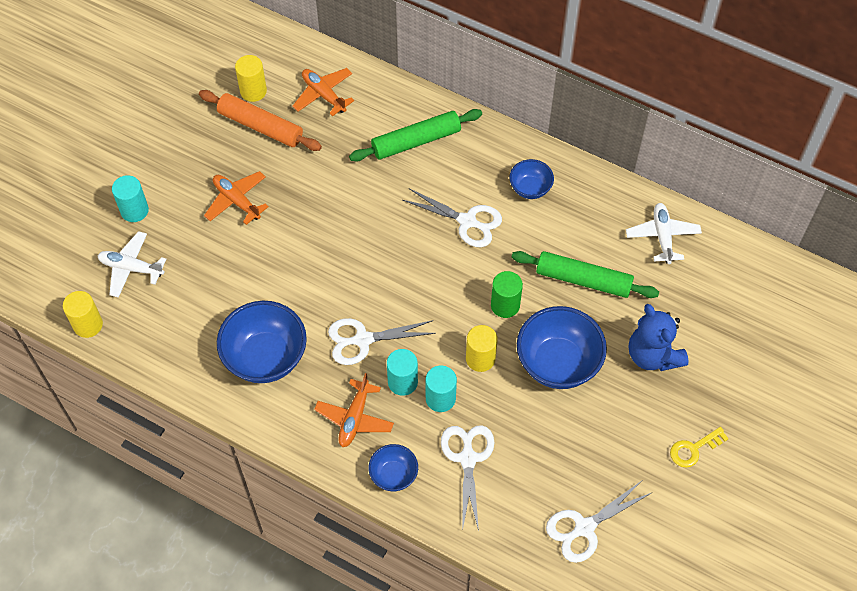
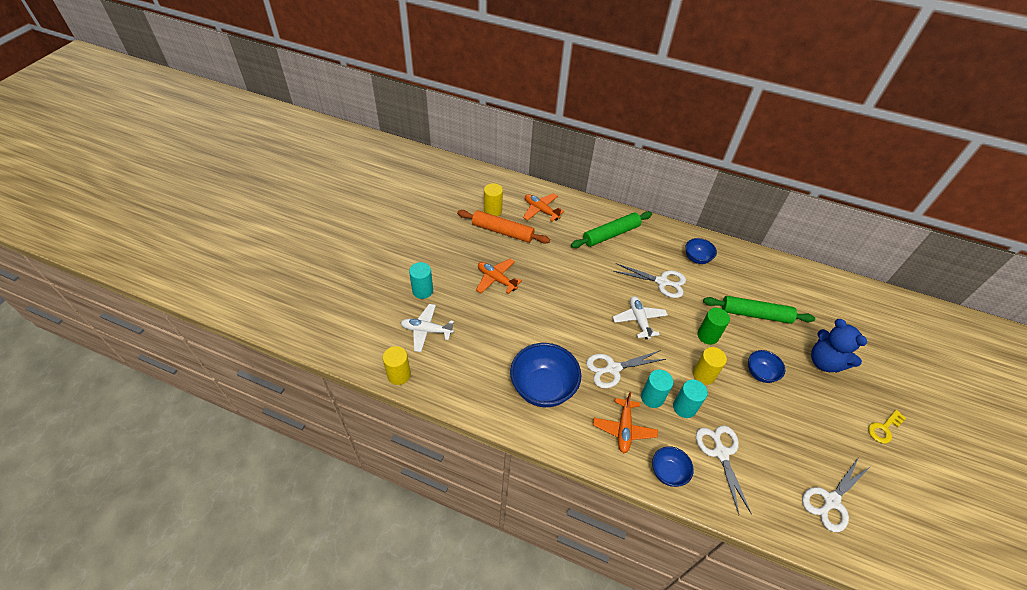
camera: 10 degrees left, 10 degrees down
blue bowl [517,306,607,389] -> blue bowl [748,350,785,383], size x0.54
white plane [626,203,702,264] -> white plane moved to [613,296,668,339]

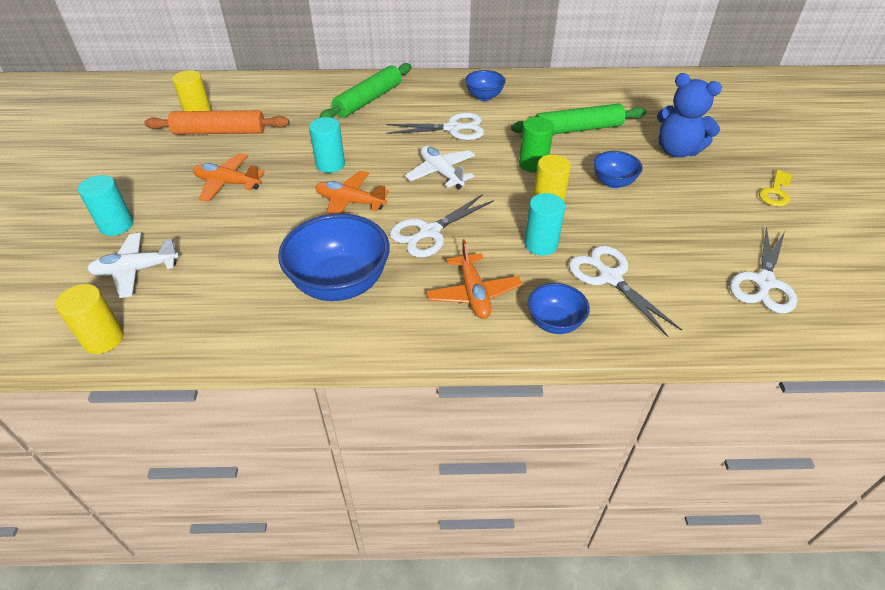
camera: 20 degrees left, 5 degrees down
orange plane [523,193,564,221] -> orange plane moved to [315,171,389,215]
turquoise cylinder [641,370,673,408] -> turquoise cylinder moved to [309,117,345,173]

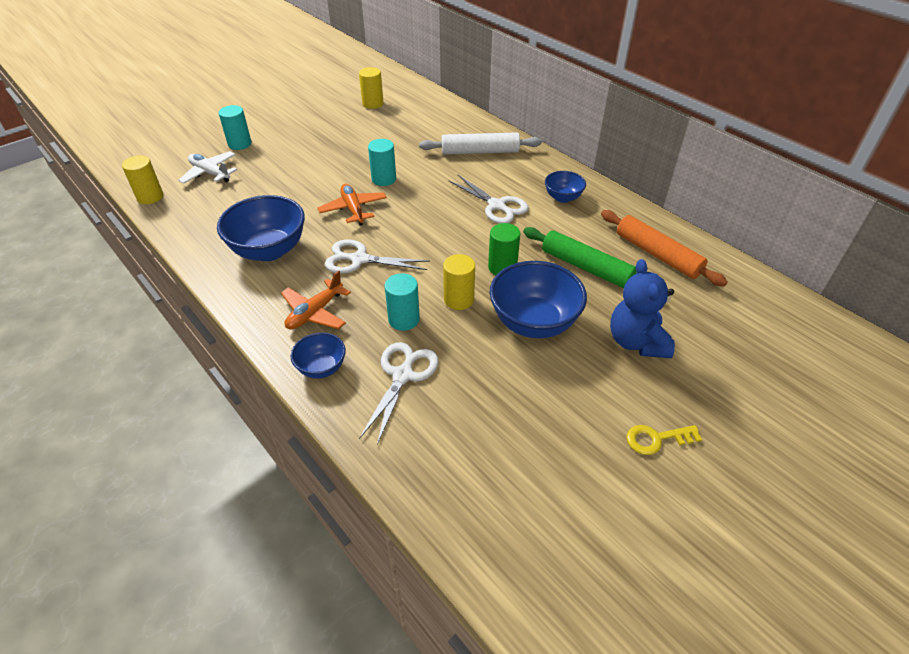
camera: 50 degrees right, 0 degrees up
orange rolling pin [144,110,289,135] -> orange rolling pin moved to [601,210,728,287]
orange plane [193,153,265,202] -> none
green rolling pin [319,63,412,118] -> white rolling pin [419,132,542,155]
white plane [405,146,475,189] -> none
blue bowl [593,151,643,188] -> blue bowl [490,261,587,338], size x1.86
white scissors [730,227,797,314] -> none

